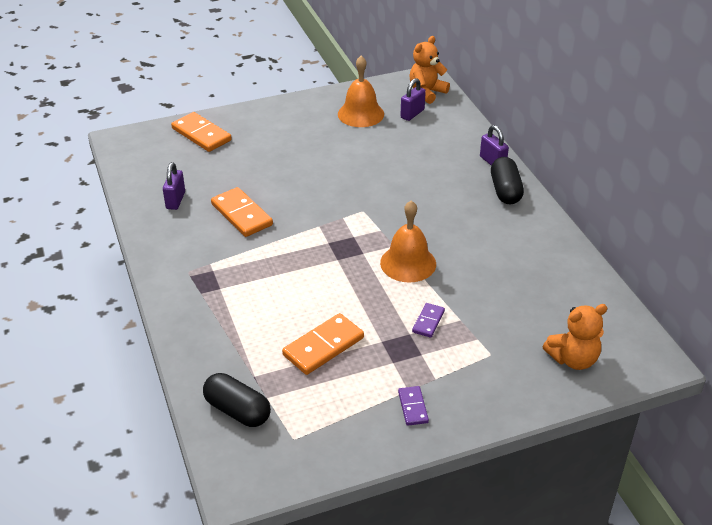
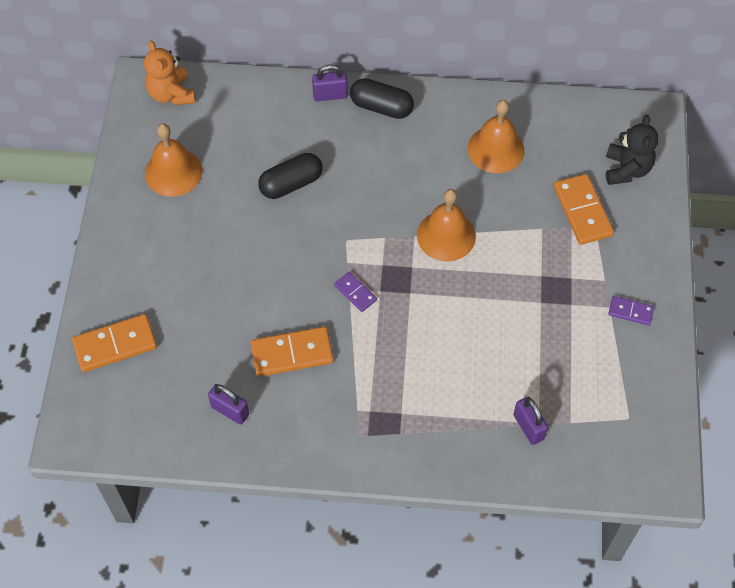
camera: 65 degrees left, 20 degrees up
black capsule [203,373,271,427] -> black capsule moved to [258,153,323,199]
orange domino [282,313,364,375] -> orange domino moved to [554,174,614,245]
purple padlock [400,78,426,121] -> purple padlock moved to [513,397,548,445]
purple domino [412,303,445,338] -> purple domino moved to [334,272,377,312]
orange teddy bear [543,304,608,370] -> black teddy bear [606,115,659,185]
none -> orange bell [468,100,524,173]

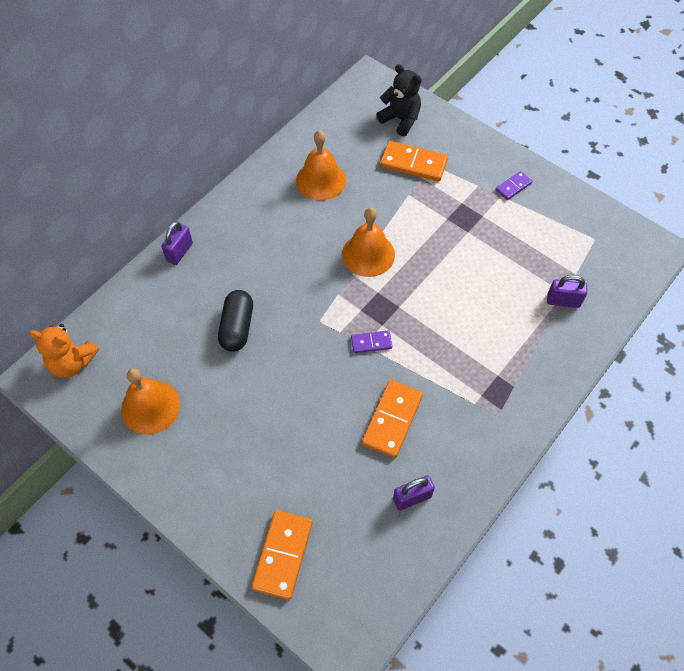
camera: 55 degrees left, 0 degrees up
black capsule [350,78,414,119] -> none

